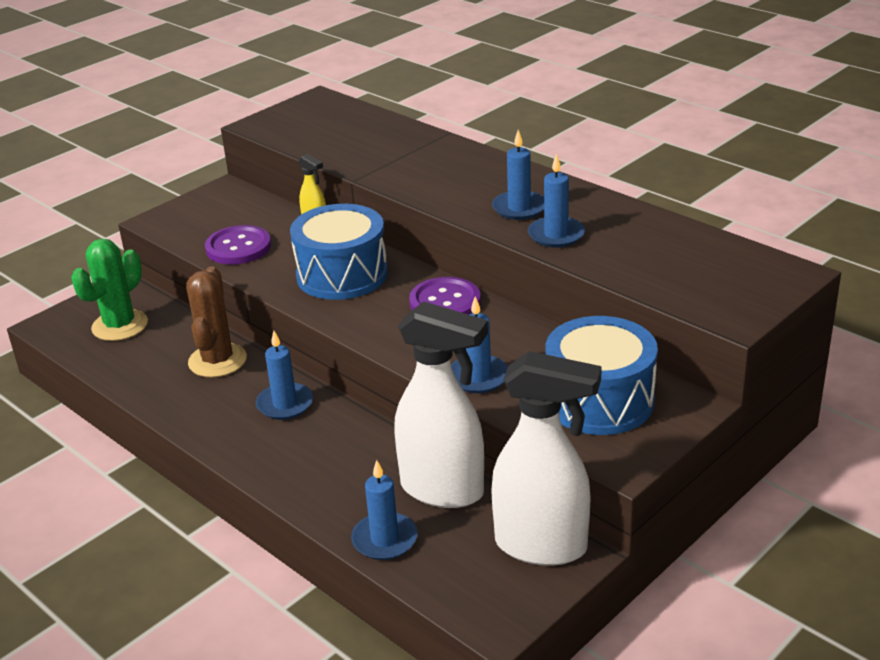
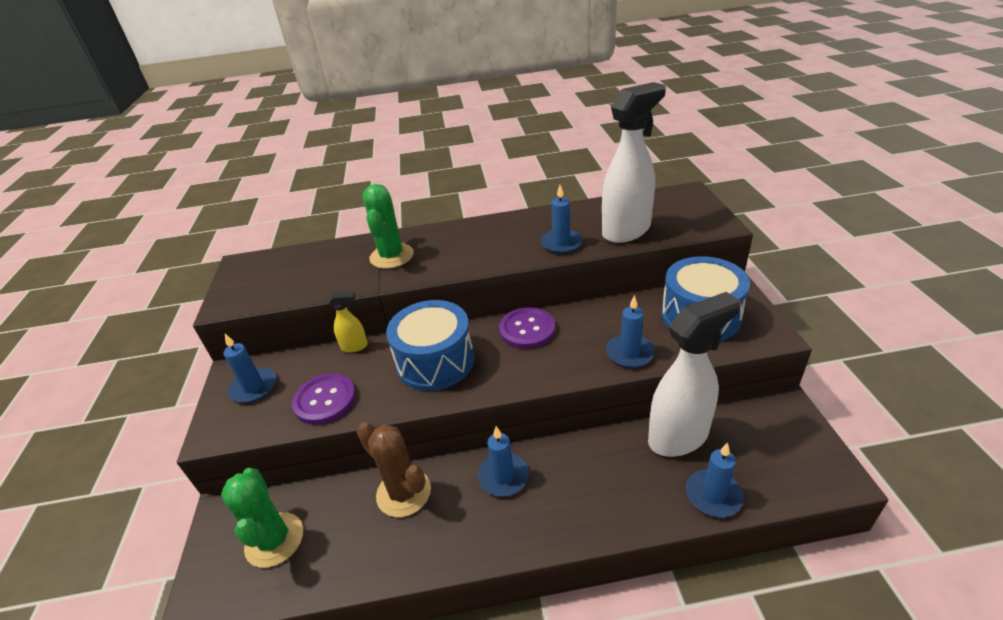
camera: 50 degrees left, 5 degrees up
white spray bottle [491,351,602,566] -> white spray bottle moved to [602,82,666,243]
blue candle [492,130,544,220] -> blue candle moved to [224,334,276,403]
none -> green cactus [363,184,414,269]

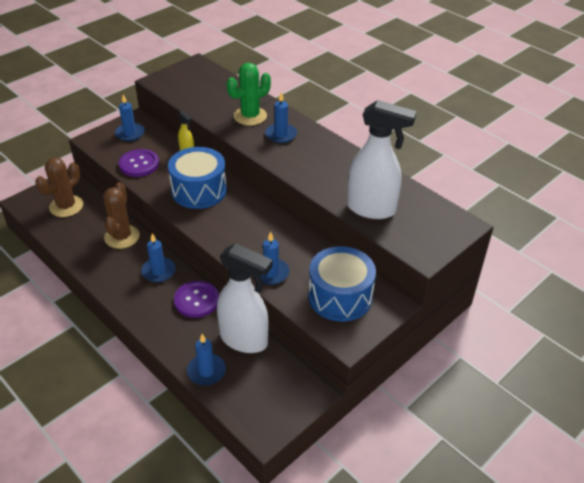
camera: 50 degrees right, 5 degrees up
green cactus [221,468,303,568] -> brown cactus [35,158,83,217]
purple button [499,307,555,349] -> purple button moved to [174,281,219,318]
blue candle [540,185,583,254] -> blue candle moved to [265,92,297,143]

